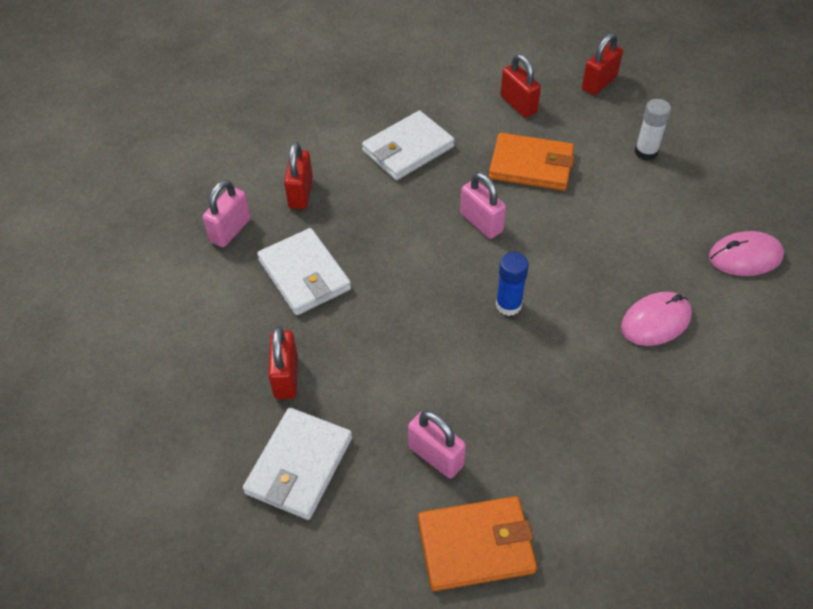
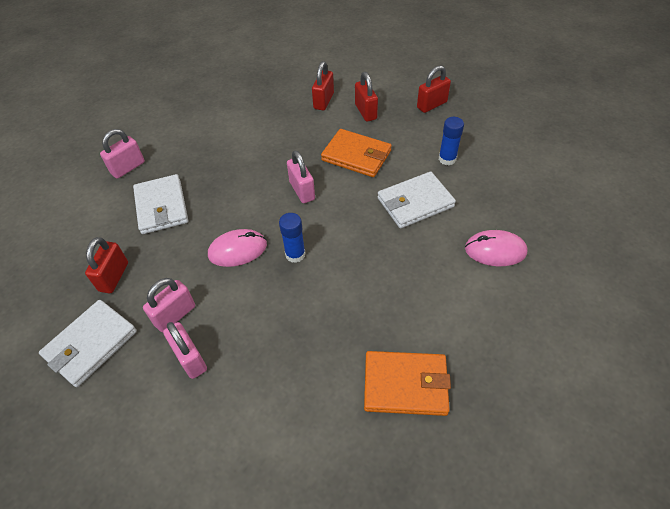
camera: 15 degrees right, 0 degrees up
red padlock [284,141,313,209] -> red padlock moved to [312,61,334,110]
white wallet [362,110,455,180] -> white wallet moved to [378,172,456,228]
orange wallet [418,496,537,591] -> orange wallet moved to [364,351,451,416]
pink mouse [621,292,692,346] -> pink mouse moved to [208,229,267,267]
white glue stick [635,99,671,160] -> blue glue stick [439,117,464,165]
none -> pink padlock [143,278,195,333]

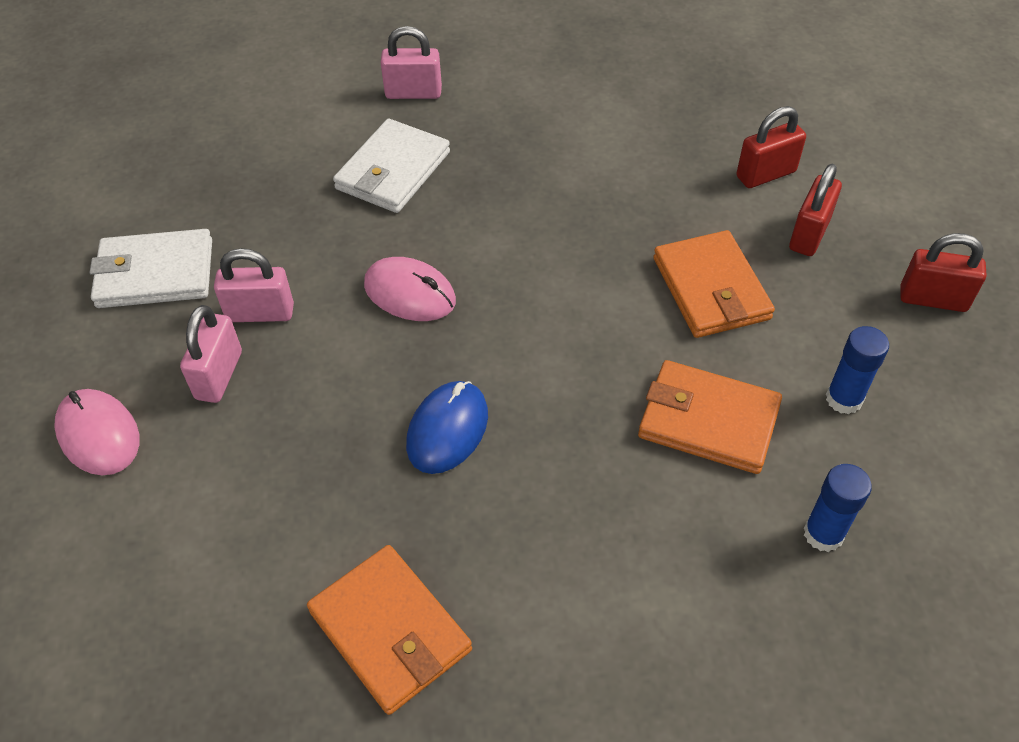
camera: 45 degrees right, 0 degrees up
red padlock [85,237,128,293] -> none
blue glue stick [279,213,306,263] -> blue glue stick moved to [804,464,872,552]
pink padlock [287,150,315,203] -> none
white wallet [378,172,456,228] -> orange wallet [638,360,782,474]
pink mouse [465,230,528,266] -> pink mouse moved to [54,389,139,475]
none -> blue mouse [406,381,488,474]

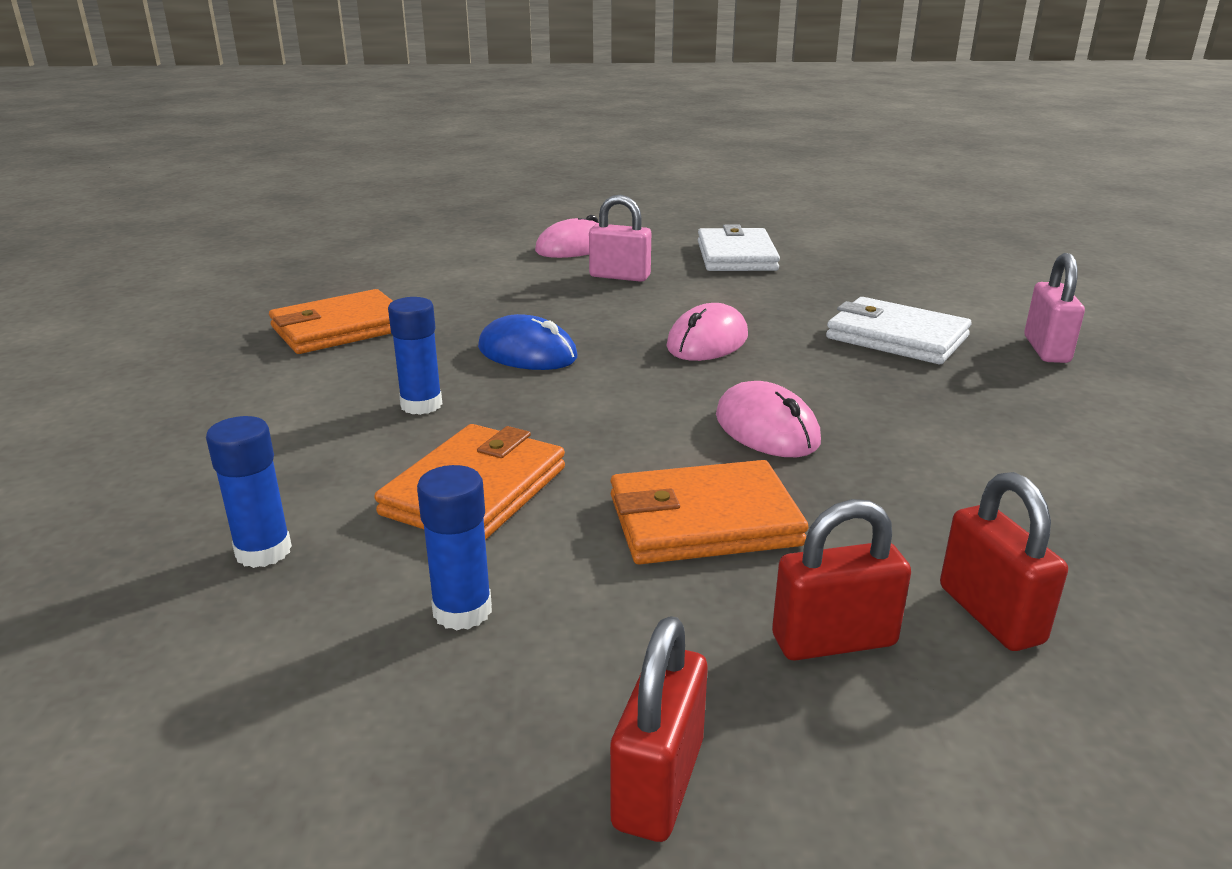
camera: 95 degrees right, 25 degrees down
pink padlock [214,248,294,322] -> none
red padlock [789,164,842,256] -> red padlock turned 45 degrees counterclockwise [772,499,911,661]
none -> blue glue stick [388,297,442,415]
none -> pink mouse [716,381,821,457]

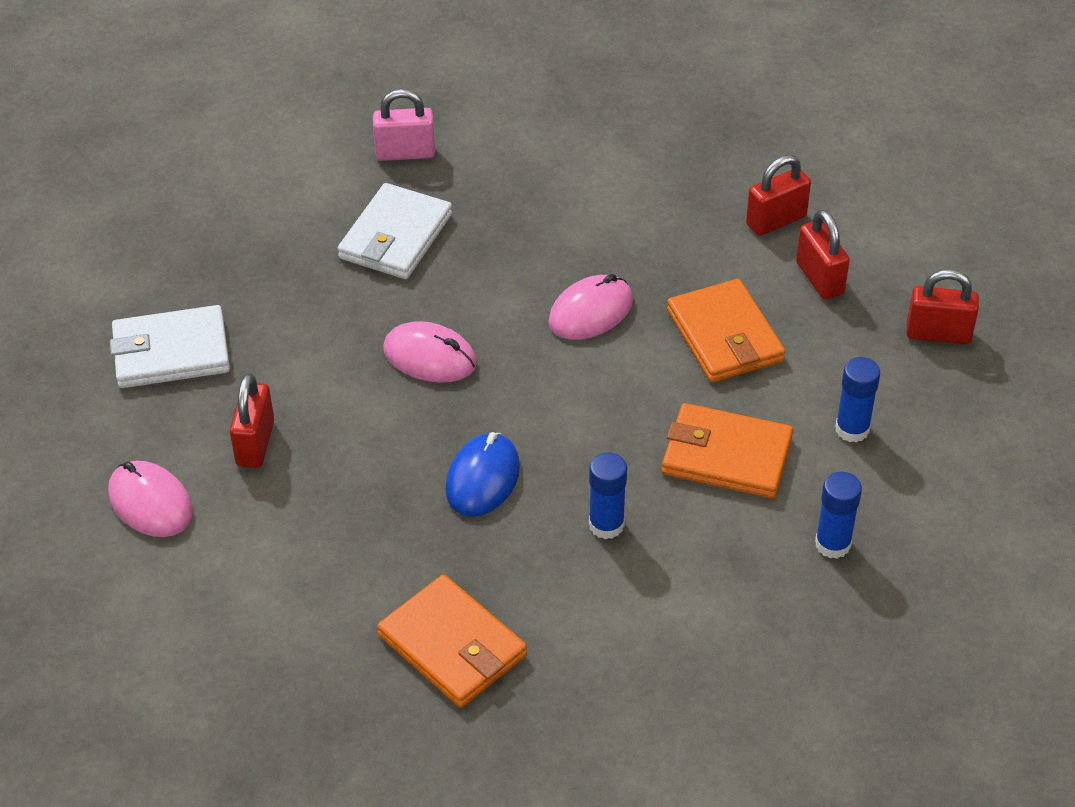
camera: 100 degrees left, 20 degrees up
pink padlock [589,195,651,282] -> red padlock [230,373,274,468]

